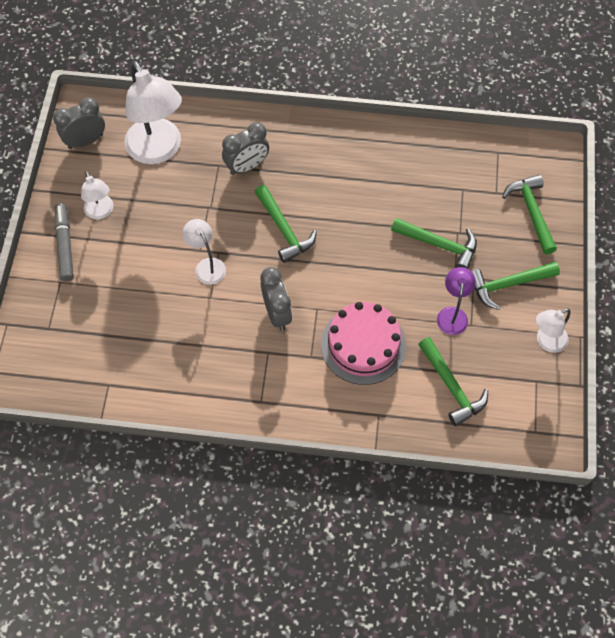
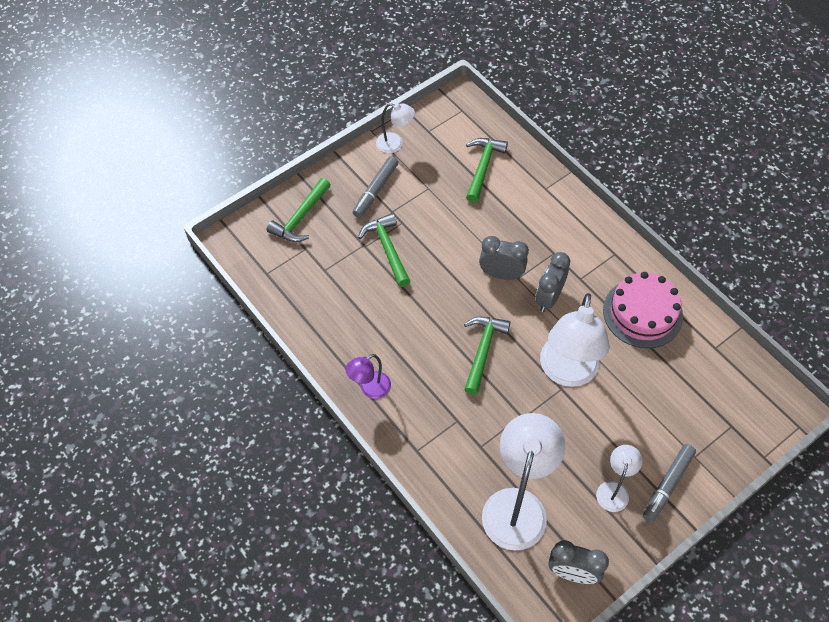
camera: 135 degrees left, 5 degrees down
white lamp [183,219,226,285] -> white lamp [540,293,610,387], size x1.97
grey clock [222,122,269,175] -> grey clock moved to [479,236,529,280]
pink cake [321,302,406,385] -> pink cake moved to [603,272,683,348]
purple lamp [437,267,476,335] -> purple lamp moved to [345,354,391,399]
green hammer [471,262,560,310] -> grey marker [353,156,398,218]

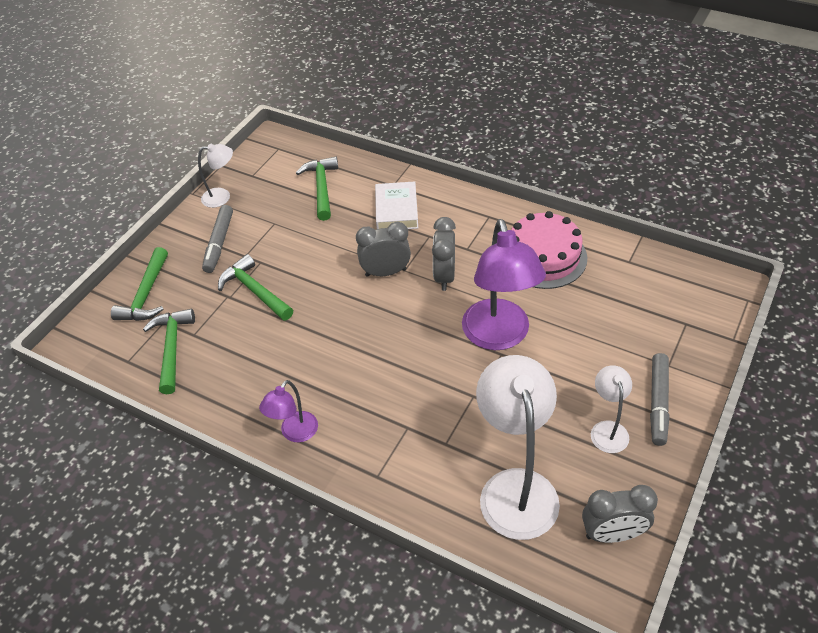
camera: 20 degrees left, 10 degrees down
green hammer [464,317,511,395] -> green hammer moved to [143,309,195,394]
white lamp [540,293,610,387] -> purple lamp [462,219,546,350]
none -> white book [375,181,418,229]

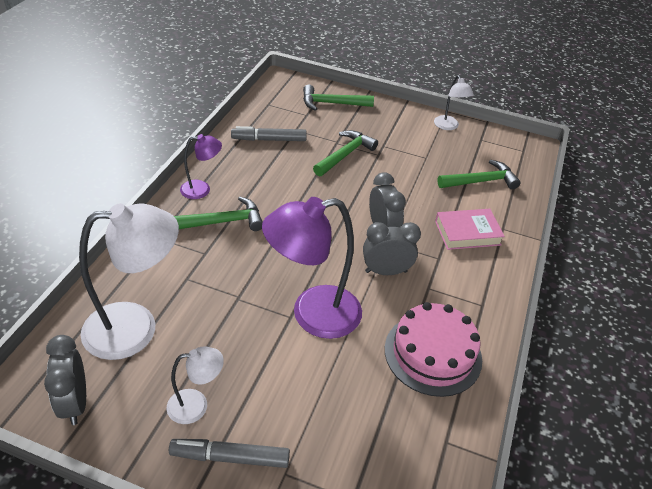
camera: 75 degrees right, 5 degrees down
green hammer [143,309,195,394] -> green hammer moved to [174,197,263,231]
grey marker [202,205,233,273] -> grey marker moved to [231,126,307,141]
purple lamp [259,380,318,442] -> purple lamp turned 150 degrees clockwise [180,134,222,199]
white book [375,181,418,229] -> pink book [435,209,505,250]

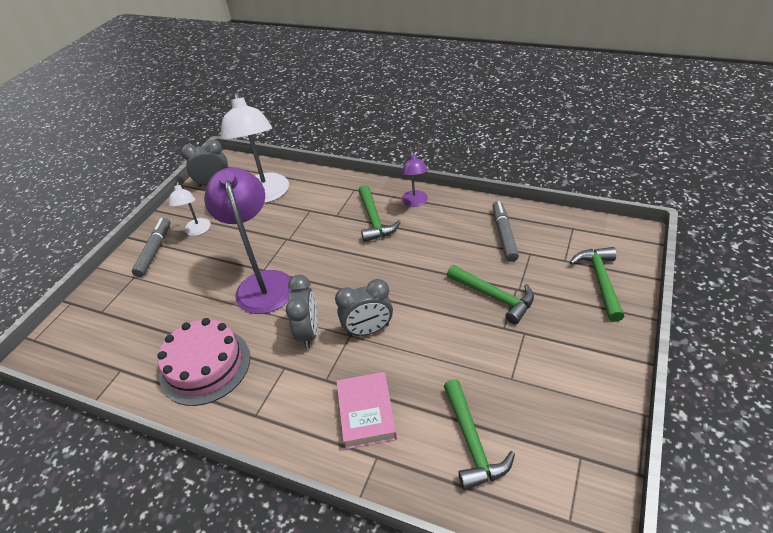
camera: 100 degrees right, 0 degrees up
white lamp [434,75,474,130] -> none

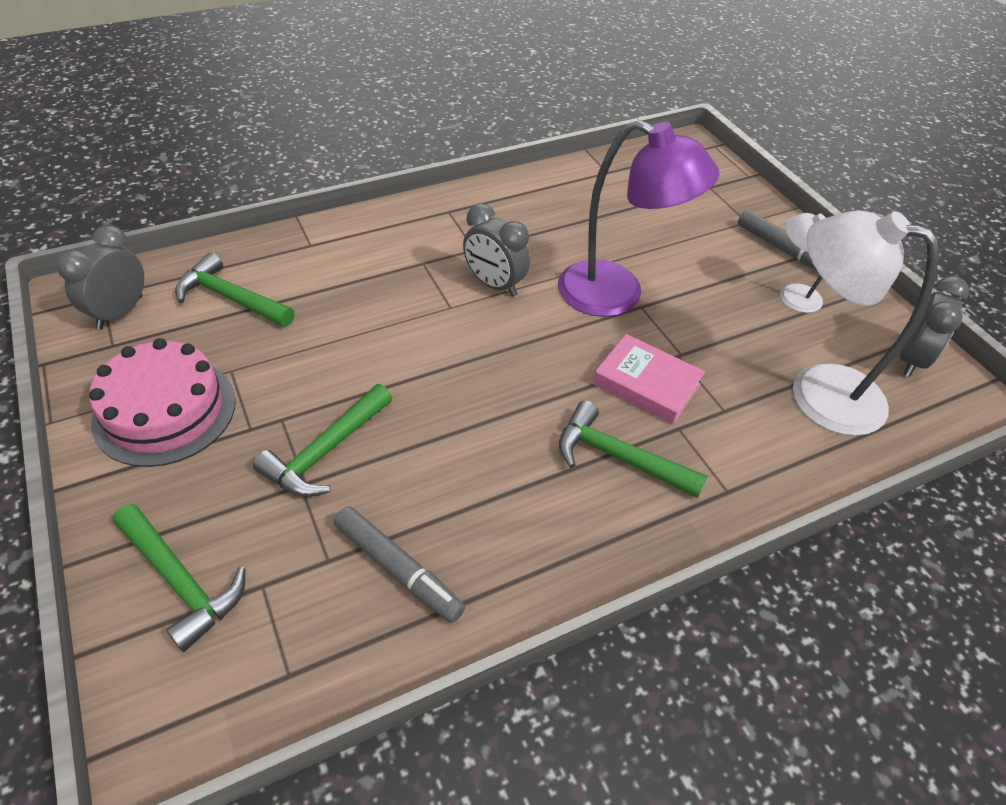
camera: 125 degrees right, 5 degrees up
pink cake [157,318,250,406] -> pink cake moved to [89,338,236,467]
grey clock [335,279,393,337] -> grey clock moved to [56,225,144,330]
pink book [337,372,397,449] -> pink book moved to [593,334,705,425]
purple lamp [402,151,428,207] -> none
green hammer [447,265,534,324] -> green hammer turned 45 degrees counterclockwise [253,384,392,497]

